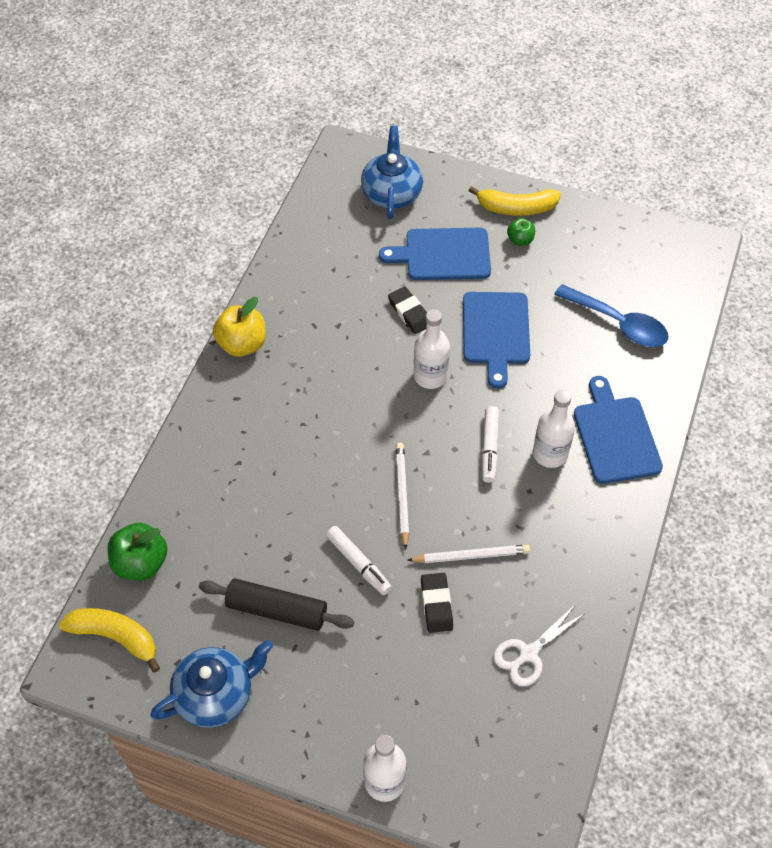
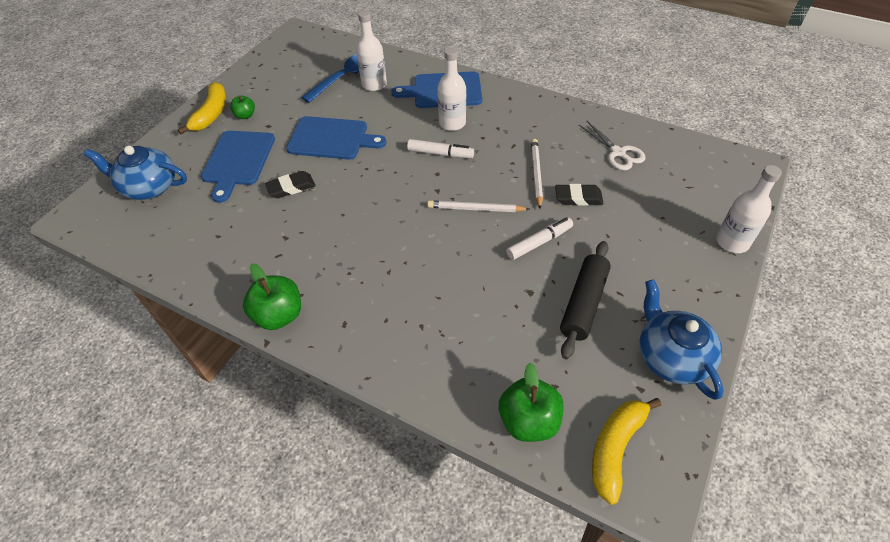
camera: 80 degrees left, 5 degrees down
yellow apple [213,297,266,357] -> green apple [243,263,301,330]
white bottle [414,309,450,389] -> white bottle moved to [356,10,387,91]

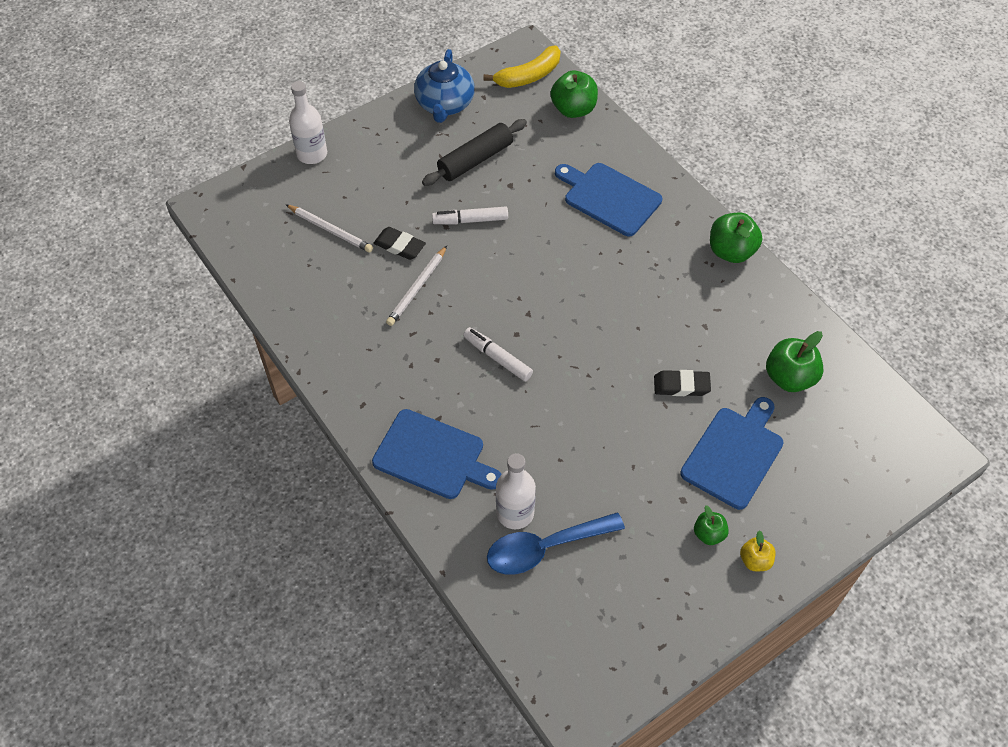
camera: 155 degrees left, 5 degrees up
blue teapot [84,146,187,200] -> none
yellow banana [178,82,226,134] -> yellow apple [740,530,776,571]
blue cutting board [286,116,386,160] -> blue cutting board moved to [555,163,662,236]
white pencil [427,200,530,212] -> white pencil moved to [286,205,373,252]
white bottle [437,47,466,131] -> none
white scissors [579,121,645,171] -> none
none -> green apple [766,331,824,392]

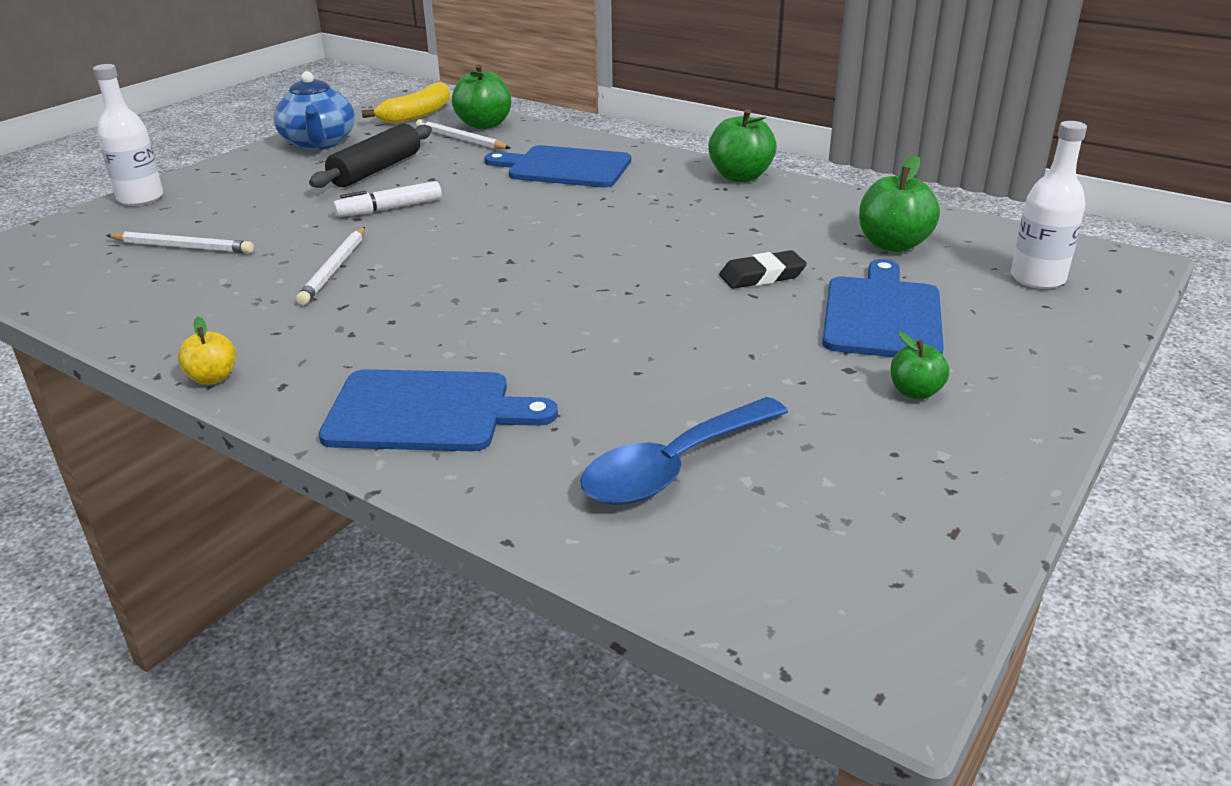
camera: 20 degrees left, 25 degrees down
black eraser [373,227,426,260] -> none
white marker [463,327,533,381] -> none
white bottle [496,453,536,529] -> white bottle moved to [1011,121,1087,289]
yellow apple [740,530,776,571] -> yellow apple moved to [178,317,236,385]
none -> white pencil [416,119,511,149]

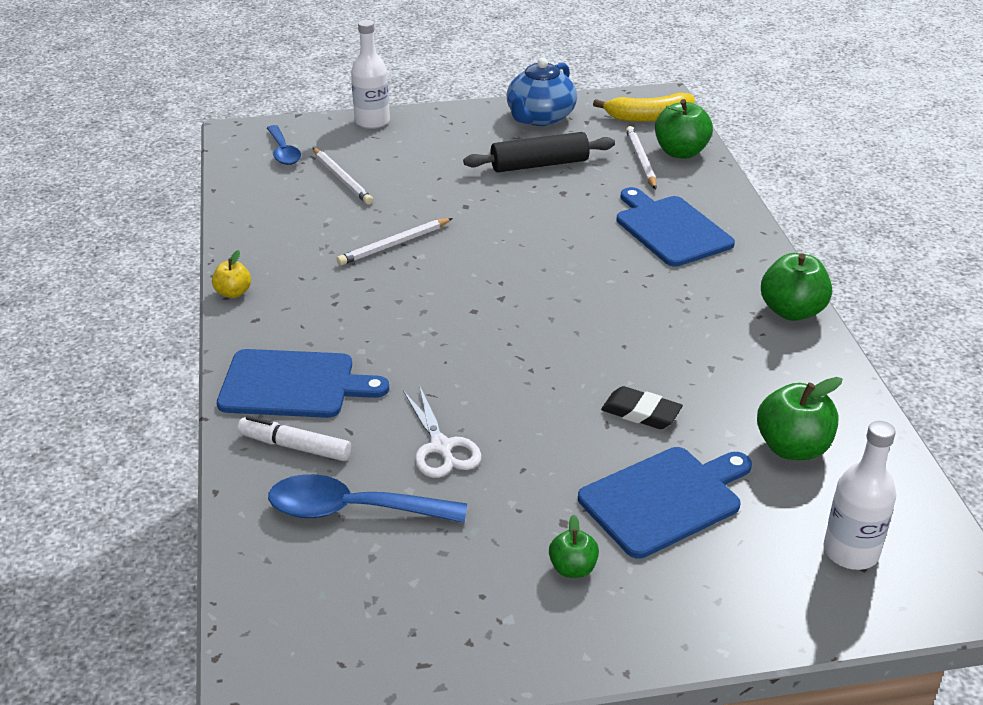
camera: 45 degrees right, 5 degrees up
blue cutting board [319,369,558,451] -> blue cutting board turned 45 degrees counterclockwise [217,349,389,418]
white marker [333,181,442,217] -> white marker moved to [238,416,351,461]
none -> blue spoon [267,125,301,165]
none -> white scissors [403,385,481,478]

